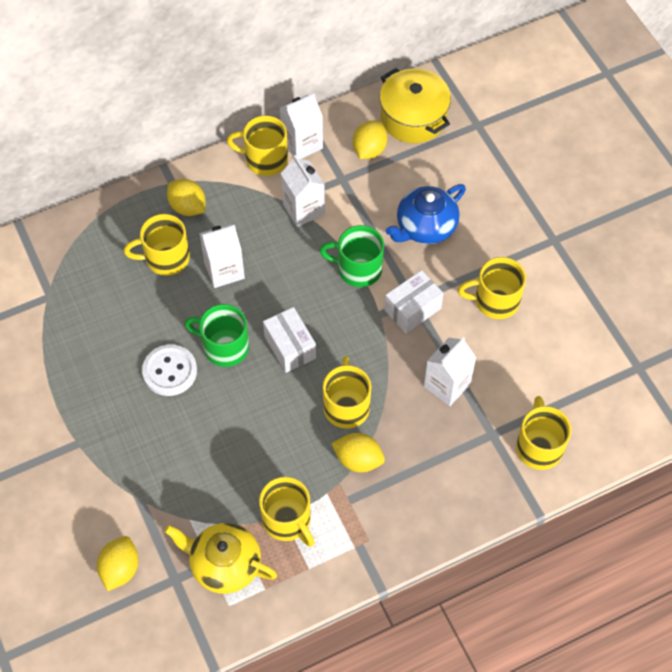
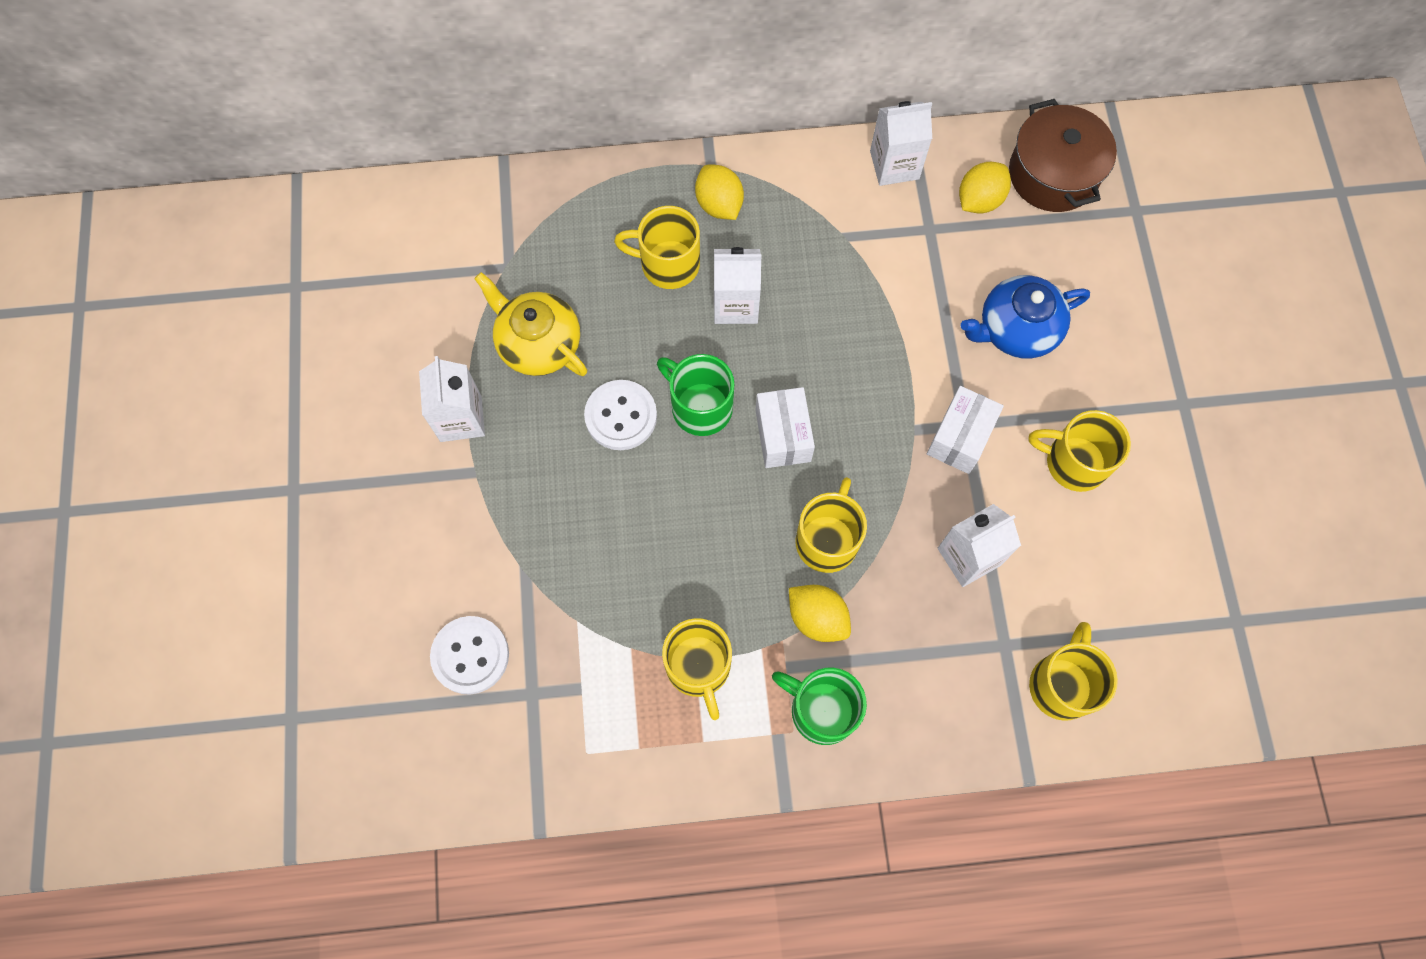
camera: 20 degrees right, 10 degrees up
yellow lemon [97,536,139,591] -> white button [430,616,509,695]
yellow teapot [164,523,277,594] -> yellow teapot moved to [474,272,587,376]
yellow mug [227,115,288,176] -> none
white carton [281,155,325,227] -> white carton moved to [419,356,485,442]
green mug [319,225,384,287] -> green mug moved to [772,668,867,745]
yellow pot [380,68,451,143] -> brown pot [1009,99,1117,212]
white box [385,270,444,333] -> white box turned 45 degrees counterclockwise [927,386,1004,474]

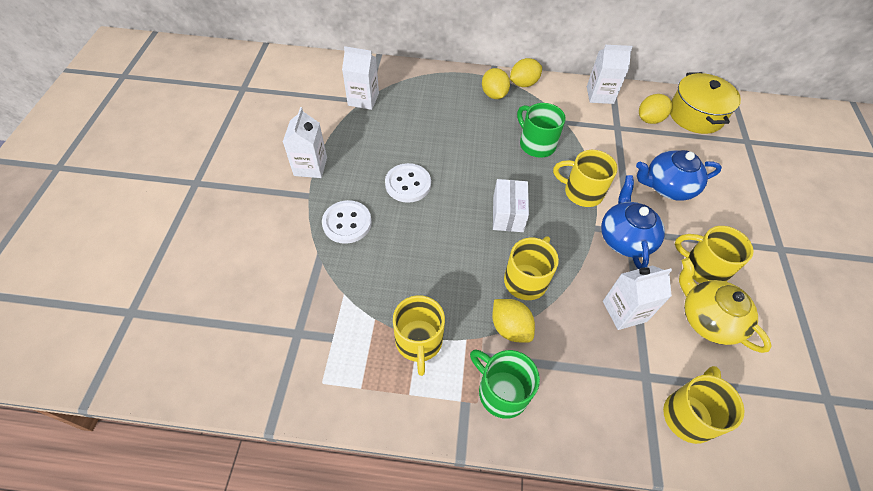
camera: 10 degrees right, 15 degrees down
white button [430,616,509,695] -> white button moved to [322,200,372,244]
yellow teapot [474,272,587,376] -> yellow teapot moved to [679,258,772,353]
yellow mug [614,206,700,289] -> yellow mug moved to [553,150,618,207]
green mug [657,354,734,436] -> green mug moved to [517,103,566,158]
white carton [714,247,762,324] -> white carton moved to [342,46,379,110]
white box [927,386,1004,474] -> blue teapot [601,175,665,269]
brown pot [1009,99,1117,212] -> yellow pot [670,72,741,134]
none -> yellow lemon [510,58,542,87]

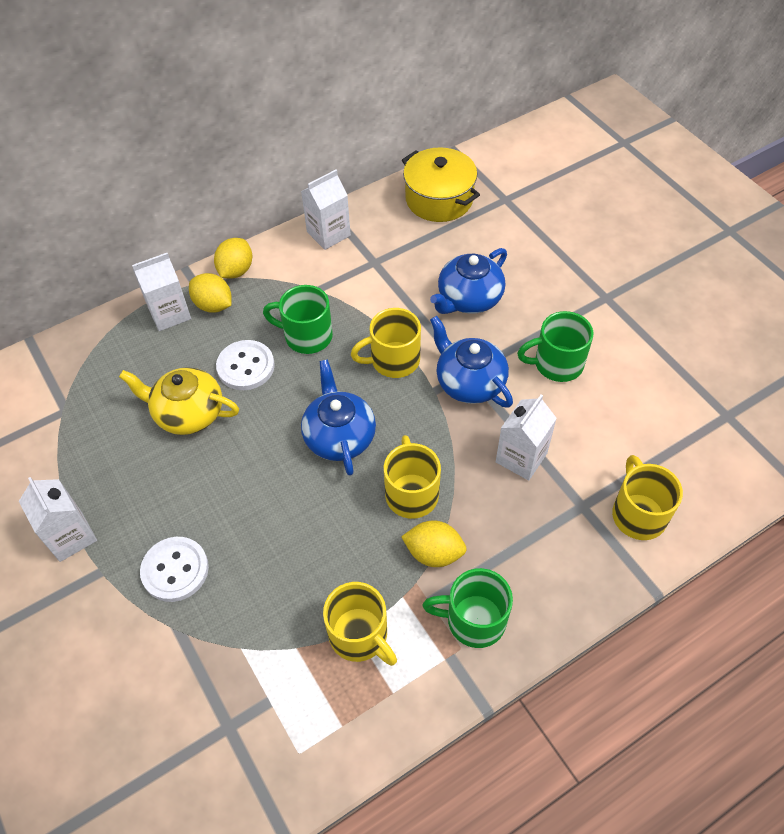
camera: 35 degrees left, 0 degrees up
white carton [342,46,379,110] -> white carton moved to [132,253,191,331]
white button [385,163,431,203] -> white button moved to [216,340,275,390]
white box [493,179,529,232] -> blue teapot [301,360,376,476]
yellow lemon [639,94,672,124] -> none
yellow mug [675,226,754,283] -> green mug [517,311,594,382]
yellow teapot [679,258,772,353] -> yellow teapot moved to [119,367,239,435]

